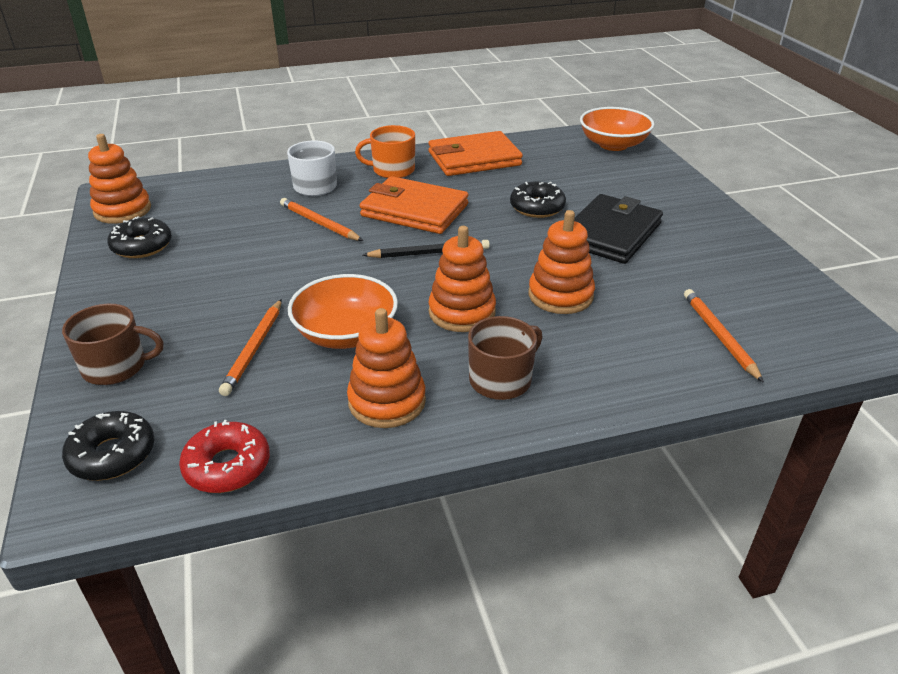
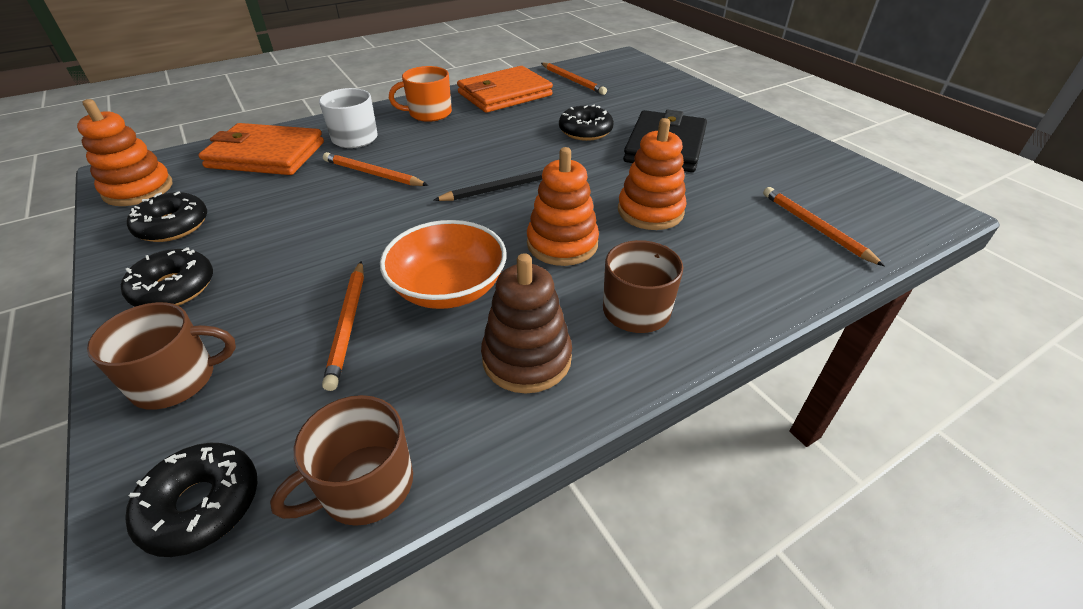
camera: 15 degrees left, 5 degrees up
red donut [179,420,270,493] -> brown mug [270,395,413,526]
orange stacking toy [347,308,426,428] -> brown stacking toy [481,253,572,394]
orange wallet [360,176,469,234] -> orange wallet moved to [199,123,324,175]
orange bowl [580,107,654,151] -> none
none -> black donut [121,247,213,306]
none -> orange pencil [541,63,607,95]

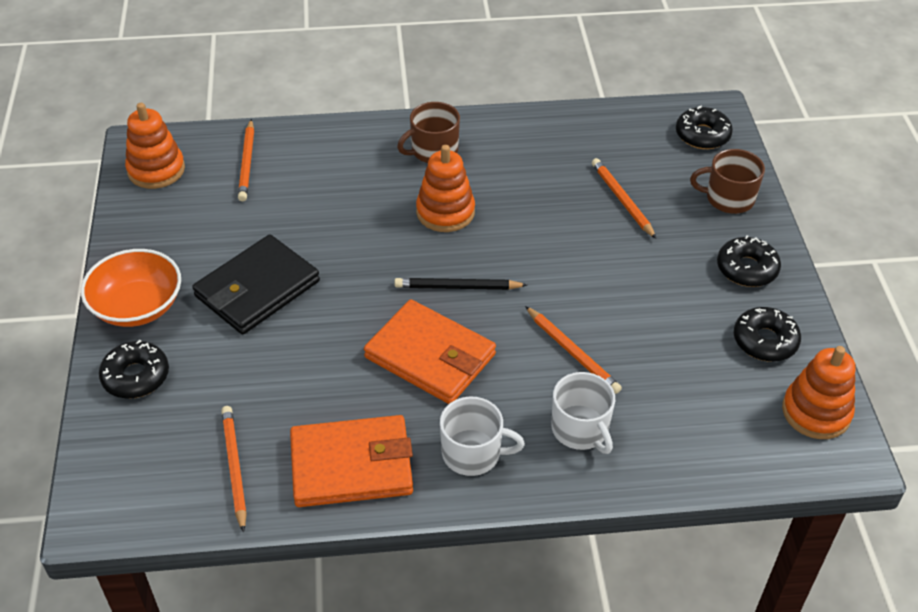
camera: 155 degrees left, 5 degrees up
orange wallet [199,123,324,175] -> orange wallet moved to [364,300,496,404]
brown mug [270,395,413,526] -> none
orange pencil [322,261,364,391] -> orange pencil turned 45 degrees counterclockwise [592,158,656,239]
orange bowl [380,220,507,309] -> orange bowl moved to [81,249,181,327]
orange mug [389,66,452,122] -> white mug [440,397,525,476]
brown stacking toy [481,253,572,394] -> none
black donut [559,104,614,141] -> black donut moved to [99,340,169,399]
orange stacking toy [618,118,687,230] -> orange stacking toy moved to [125,103,185,189]

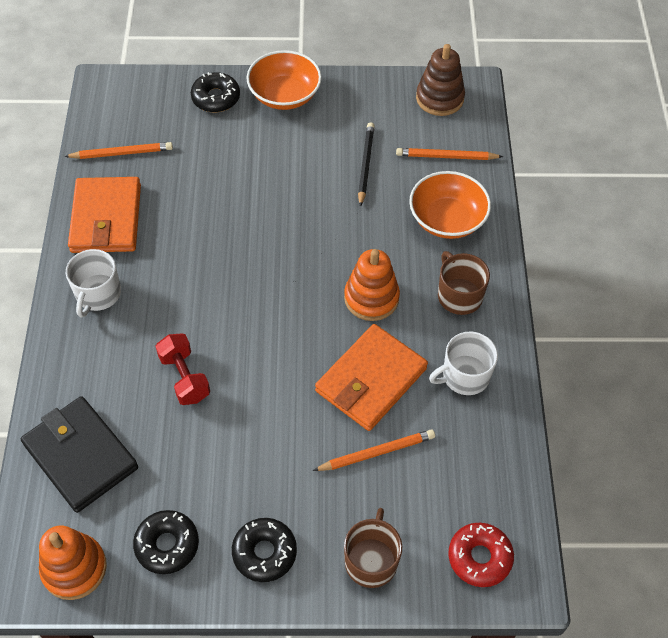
camera: 95 degrees right, 10 degrees up
orange stacking toy [125,103,185,189] -> brown stacking toy [416,44,465,116]
black wallet [192,235,320,335] -> black wallet moved to [21,396,138,513]
orange wallet [364,300,496,404] -> orange wallet moved to [315,324,428,431]
black pencil [394,278,527,290] -> black pencil moved to [358,122,375,207]
orange pencil [525,306,622,394] -> red dumbbell [156,333,210,405]
white mug [551,372,615,454] -> white mug moved to [429,332,498,395]
black donut [676,105,733,149] -> red donut [448,523,514,587]
none -> orange bowl [409,171,491,239]

